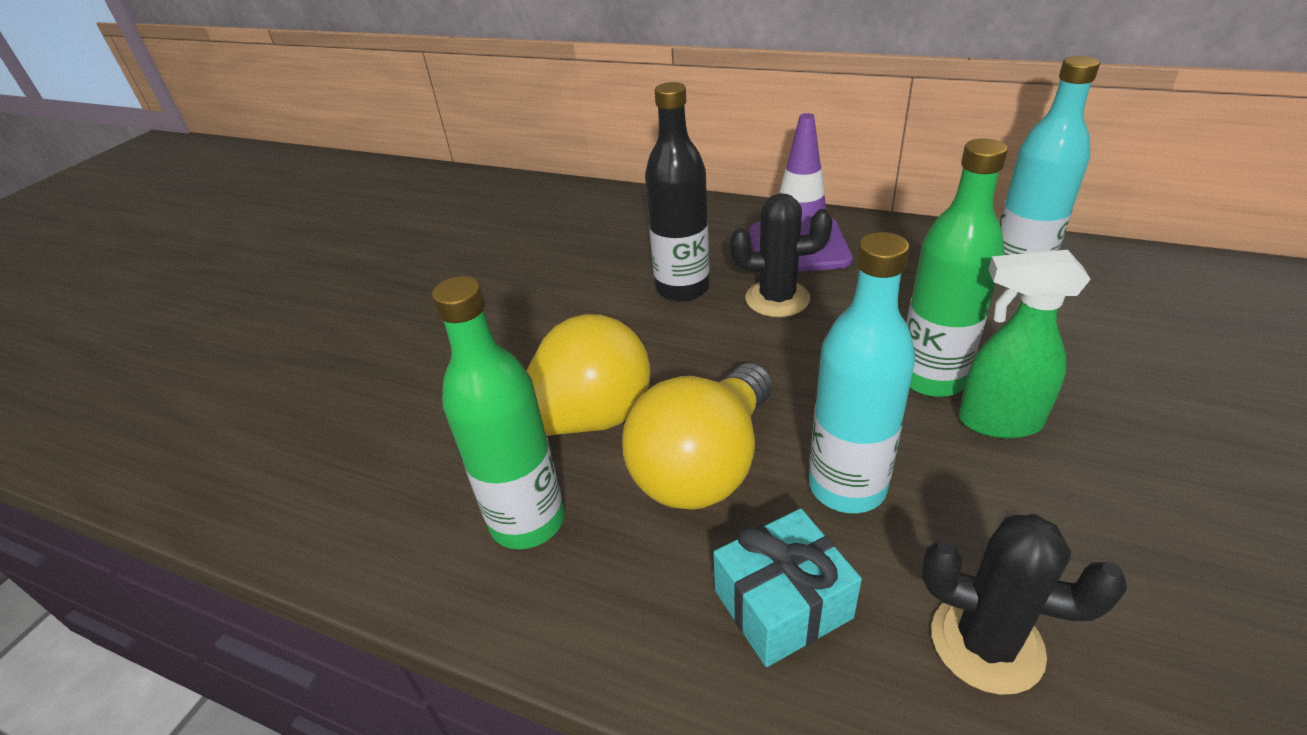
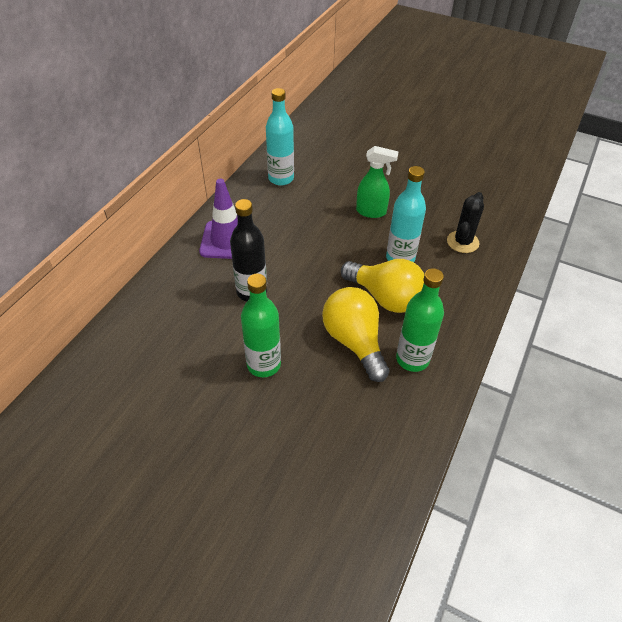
camera: 90 degrees left, 10 degrees up
turquoise gift [713,508,862,667] -> none
black cactus [730,193,832,317] -> none
green bottle [906,138,1008,397] -> green bottle moved to [241,274,281,377]
green spray bottle [959,250,1091,439] -> green spray bottle turned 90 degrees counterclockwise [356,146,399,218]

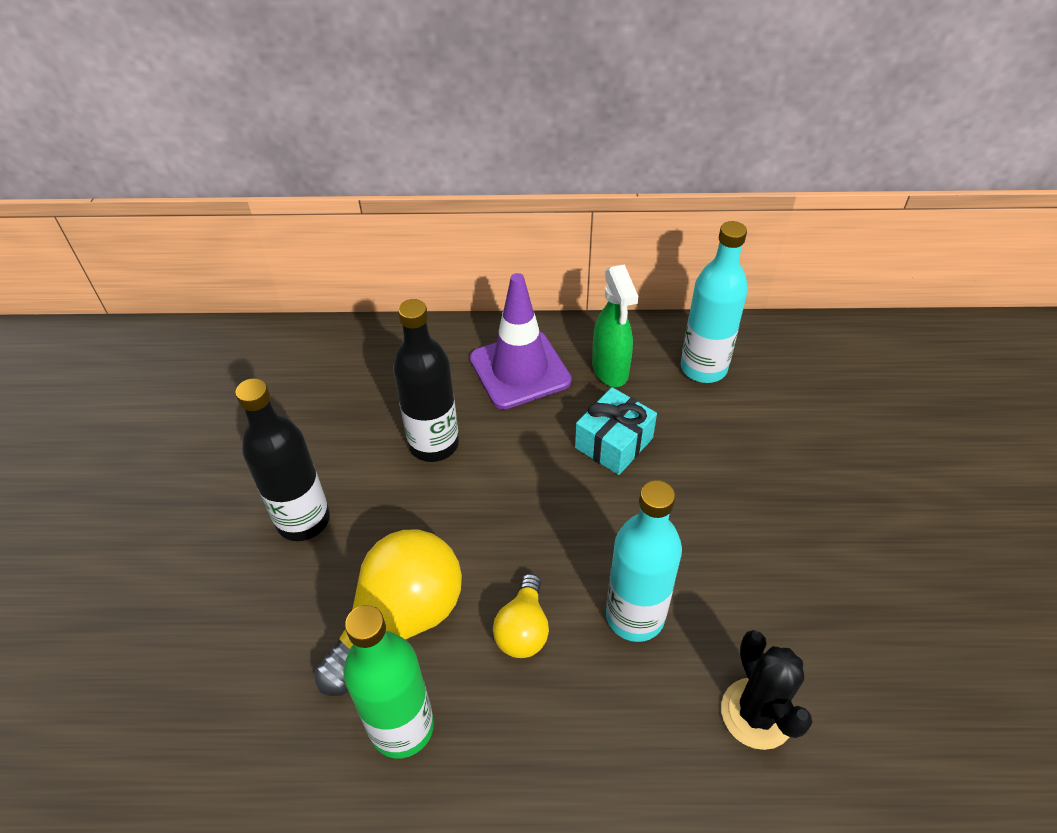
camera: 65 degrees right, 0 degrees up
green bottle [241,274,281,377] -> black bottle [235,378,330,541]
yellow light bulb [341,259,425,313] -> yellow light bulb [493,574,549,658], size x0.54
green spray bottle [356,146,399,218] -> green spray bottle moved to [592,264,638,387]
black cactus [447,192,484,253] -> black cactus turned 75 degrees clockwise [721,630,812,750]
none -> turquoise gift [575,387,657,475]

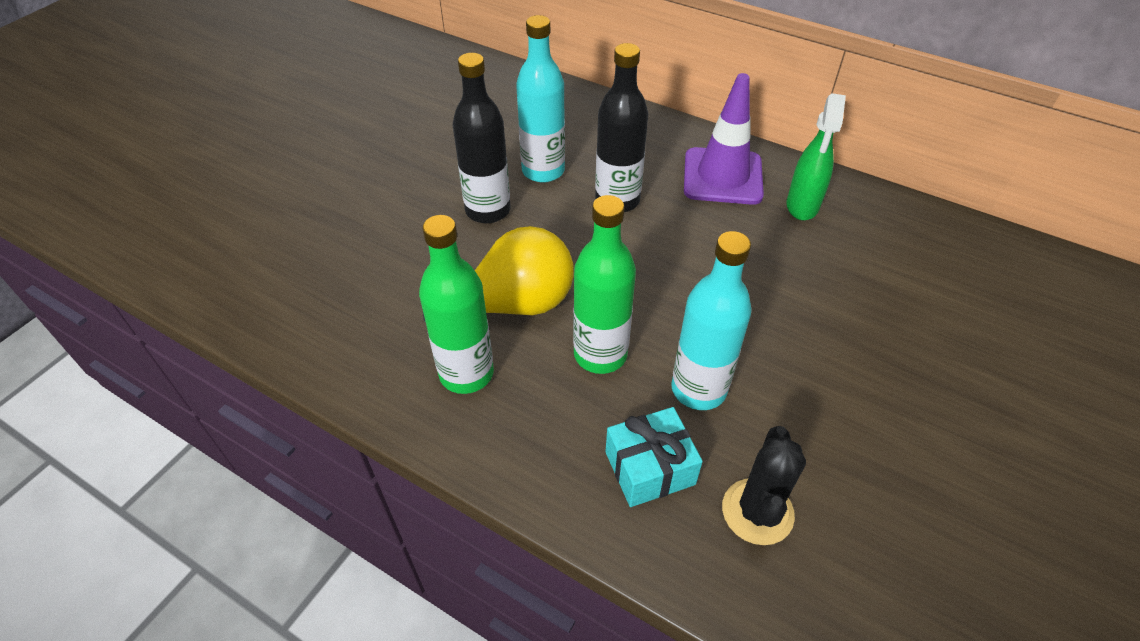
camera: 30 degrees right, 0 degrees up
yellow light bulb [493,574,549,658] -> green bottle [573,195,636,374]
turquoise gift [575,387,657,475] -> turquoise gift moved to [605,407,703,507]
turquoise bottle [681,221,748,383] -> turquoise bottle moved to [516,15,565,183]

